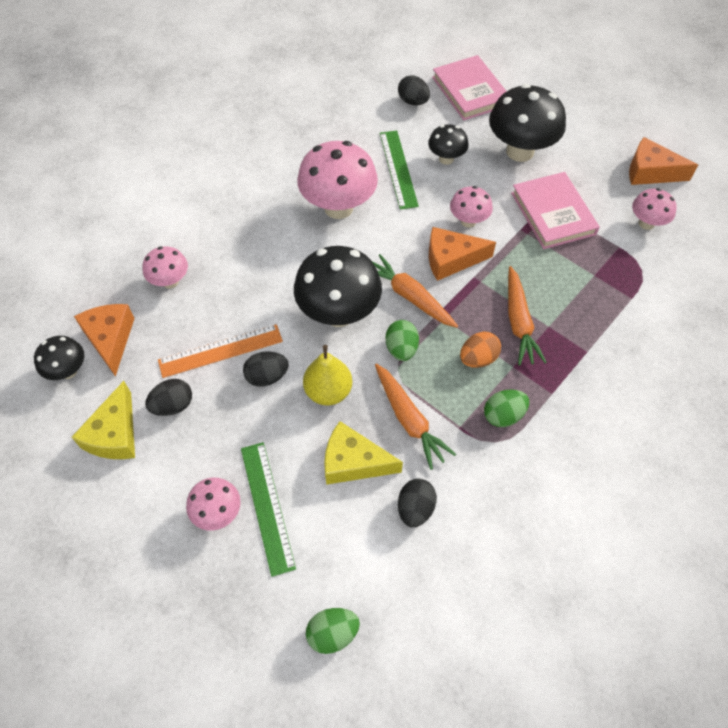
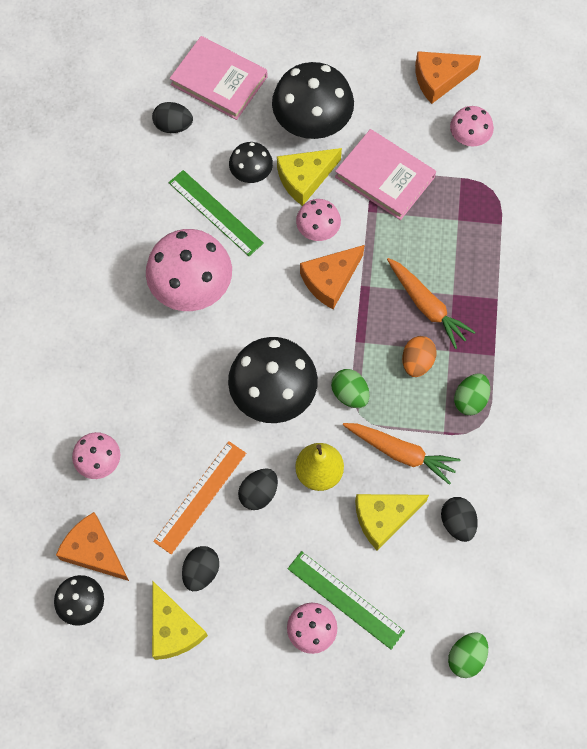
camera: 35 degrees left, 10 degrees up
orange carrot [372,254,458,328] -> none
none -> yellow cheese [277,148,342,206]

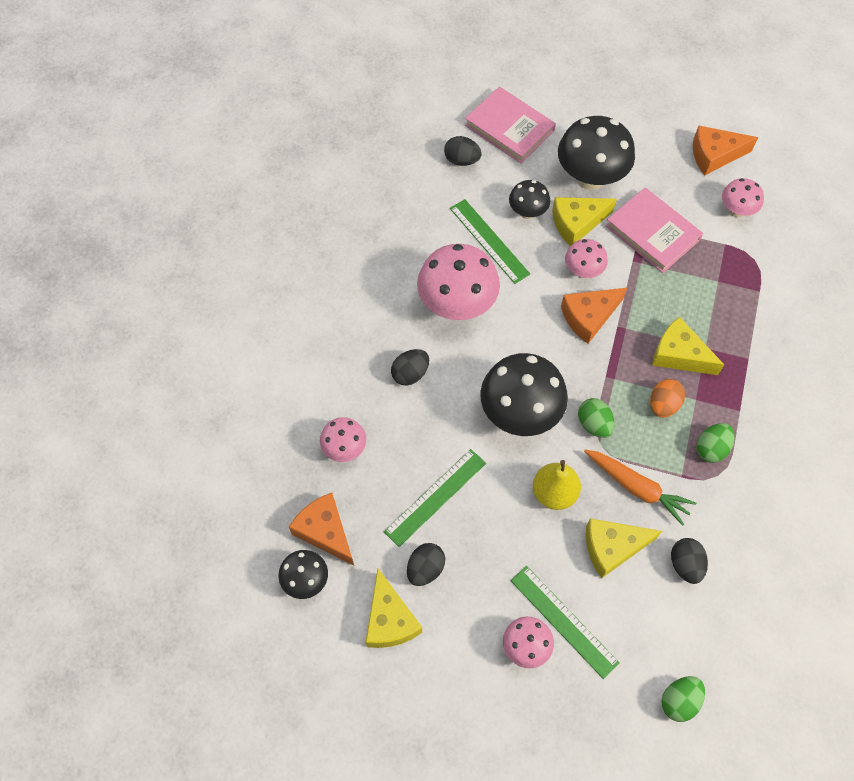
camera: 10 degrees right, 5 degrees down
orange ruler [153,441,246,554] -> green ruler [384,449,486,547]
black egg [238,469,278,510] -> black egg moved to [391,349,429,386]
orange carrot [387,258,475,349] -> yellow cheese [652,317,724,375]

